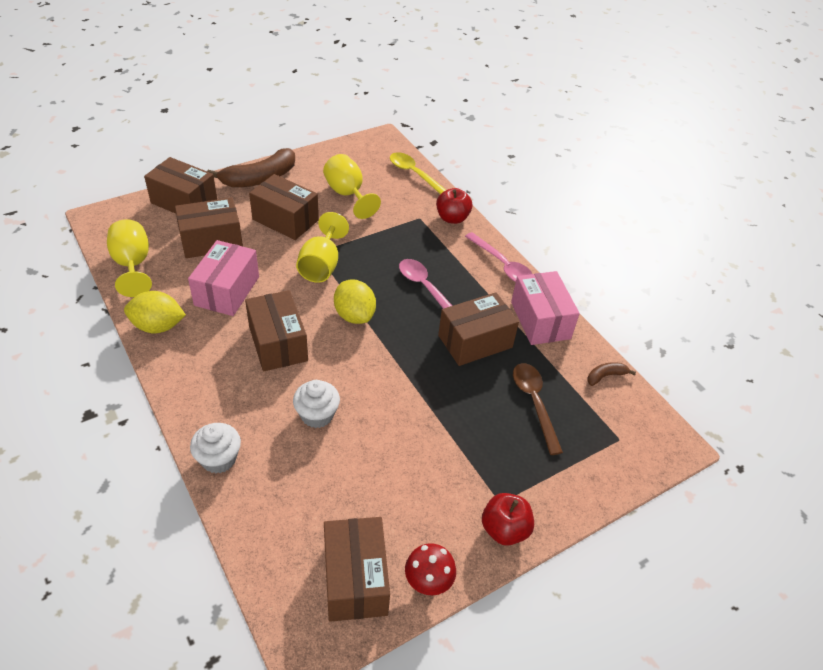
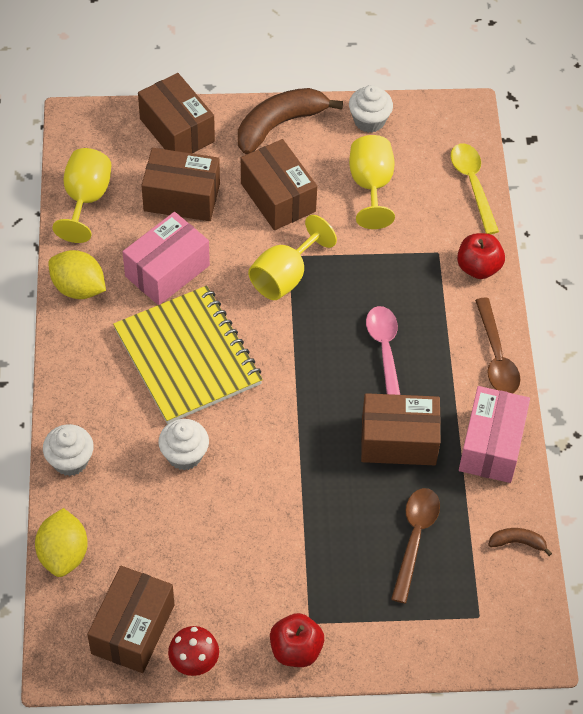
camera: 30 degrees right, 10 degrees up
brown banana [207,148,295,187] -> brown banana turned 150 degrees clockwise [238,88,343,155]
brown box [245,290,308,371] -> yellow notebook [113,285,263,424]
yellow lemon [334,280,376,324] -> yellow lemon moved to [35,508,88,577]
pink spoon [465,232,532,282] -> brown spoon [475,298,521,393]
none -> white cupcake [349,85,393,133]

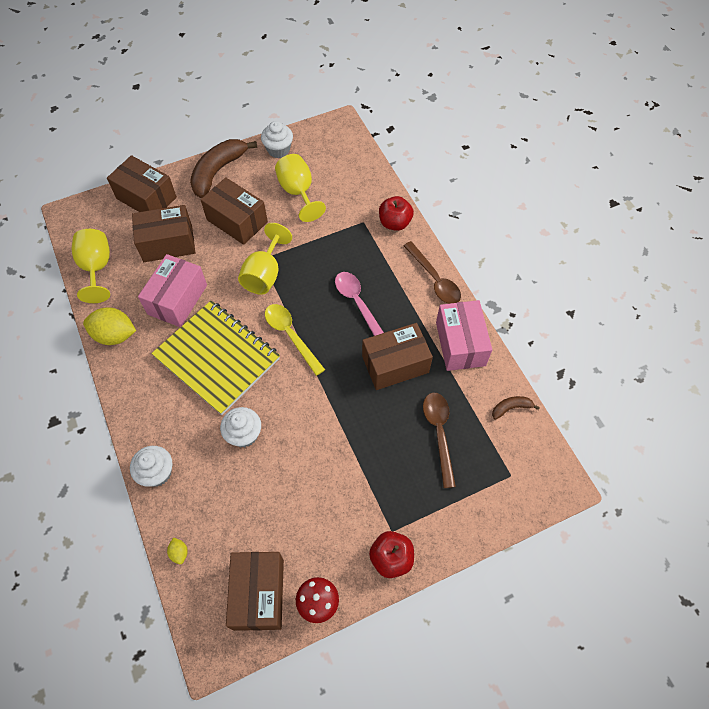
camera: 20 degrees left, 5 degrees up
yellow lemon [35,508,88,577] -> yellow lemon [167,537,188,564], size x0.45
yellow spoon [451,144,499,234] -> yellow spoon moved to [265,304,325,376]

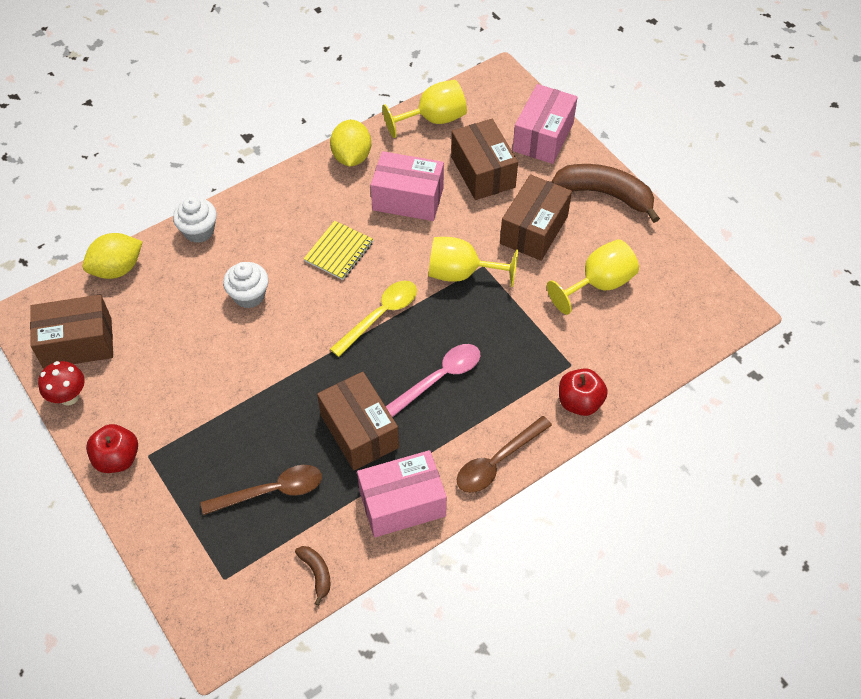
camera: 80 degrees right, 5 degrees down
brown box [107,155,177,212] -> pink box [513,84,578,164]
yellow notebook [151,300,280,415] -> yellow notebook [304,221,374,280], size x0.50
yellow lemon [167,537,188,564] -> yellow lemon [83,233,143,279], size x2.24
white cupcake [261,121,293,158] -> none

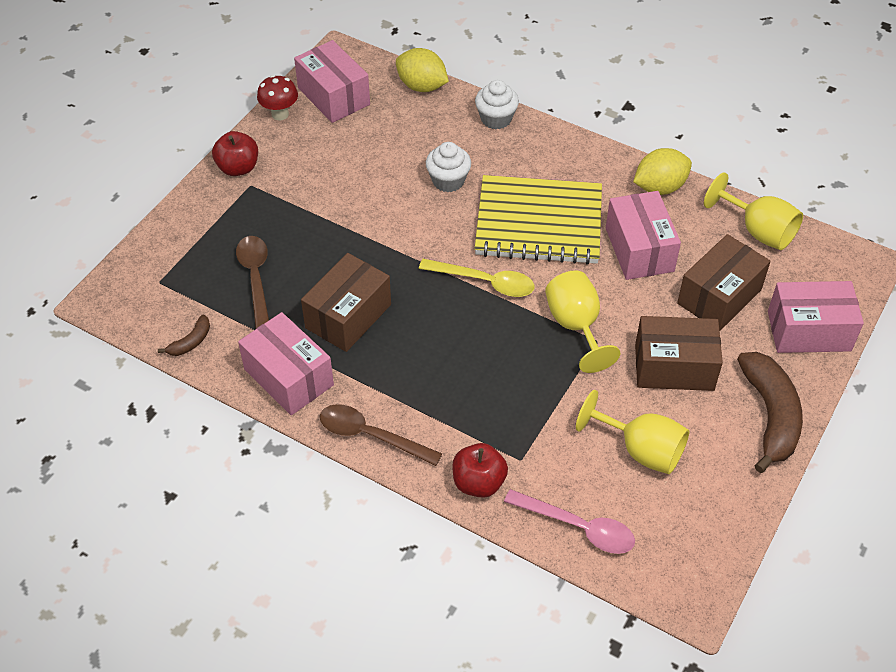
camera: 65 degrees right, 5 degrees down
brown box [30,294,113,369] -> pink box [294,40,370,123]
brown spoon [201,465,322,515] -> brown spoon turned 150 degrees counterclockwise [236,236,269,329]
yellow notebook [304,221,374,280] -> yellow notebook [475,175,602,265], size x2.01
pink spoon [386,344,480,417] -> pink spoon moved to [504,489,635,554]

